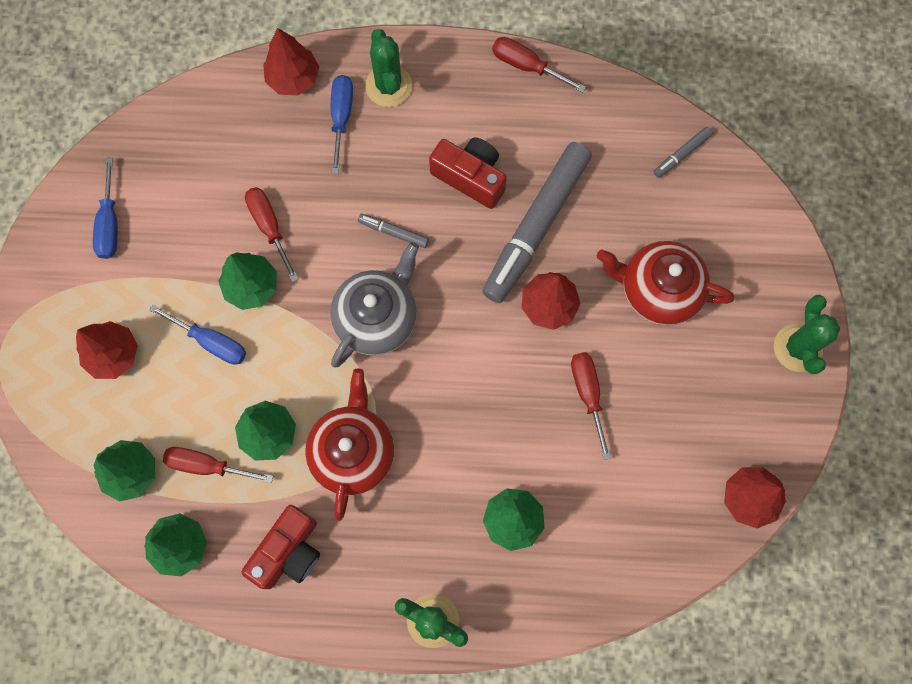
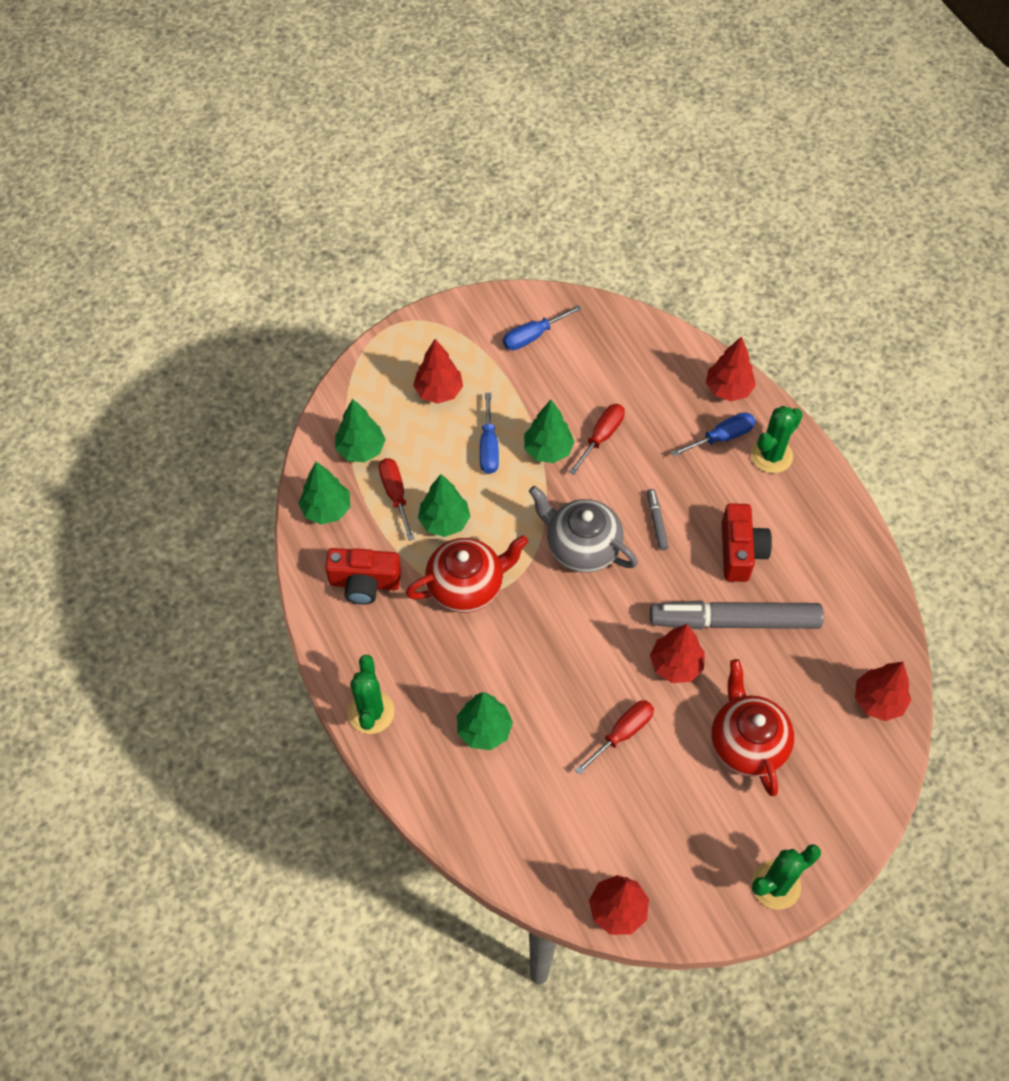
camera: 60 degrees right, 15 degrees down
grey teapot [330,242,419,367] -> grey teapot turned 150 degrees counterclockwise [529,485,638,572]
red screwdriver [492,37,586,92] -> none
grey marker [654,127,713,178] -> red tree [855,662,911,721]

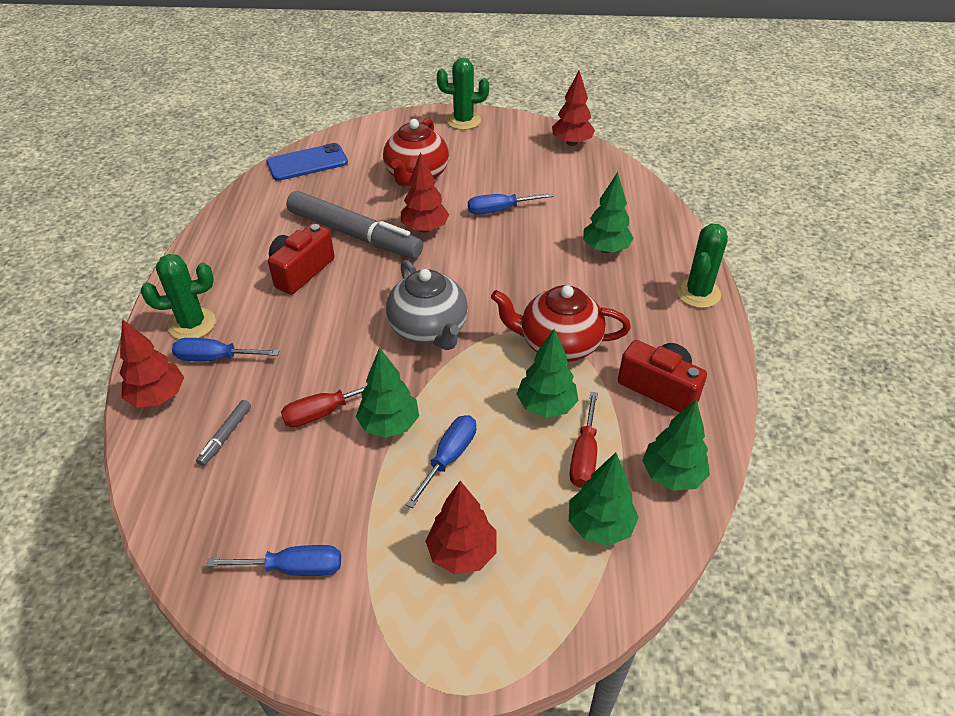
camera: 150 degrees left, 15 degrees down
red screwdriver [575,700,654,775] -> blue screwdriver [468,193,553,215]
grey marker [647,489,669,550] -> grey marker moved to [196,400,251,466]
red tree [855,662,911,721] -> blue phone [267,143,348,181]

